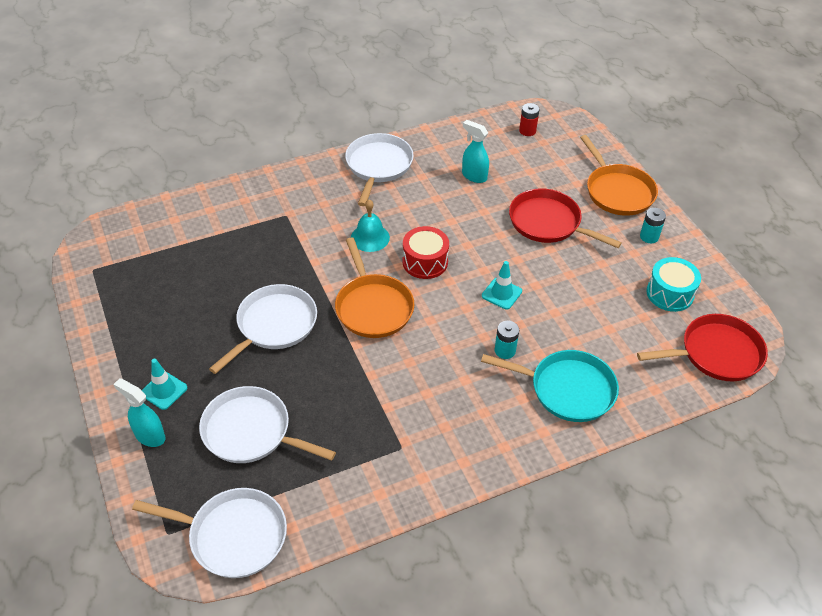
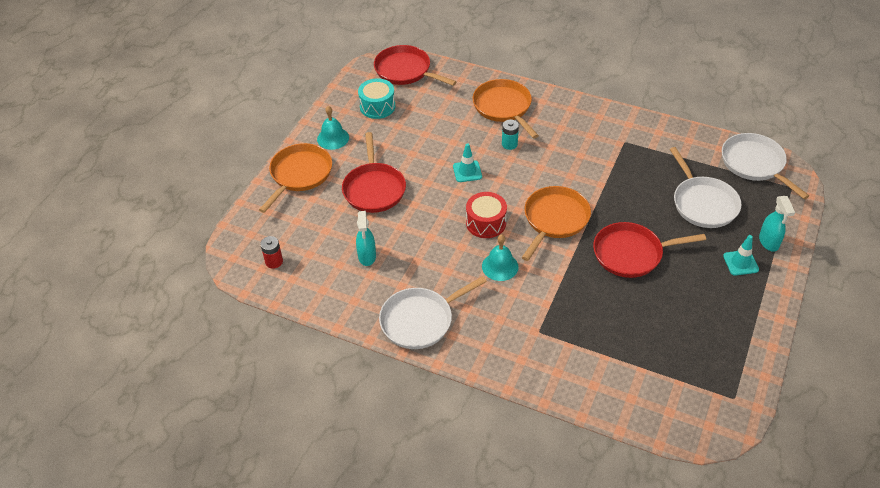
camera: 130 degrees left, 0 degrees up
white pan [209,284,317,374] -> red pan [593,222,706,278]
turquoise pan [481,350,619,422] -> orange pan [473,79,539,139]
turquoise battery [640,208,666,243] -> turquoise bell [317,106,349,150]

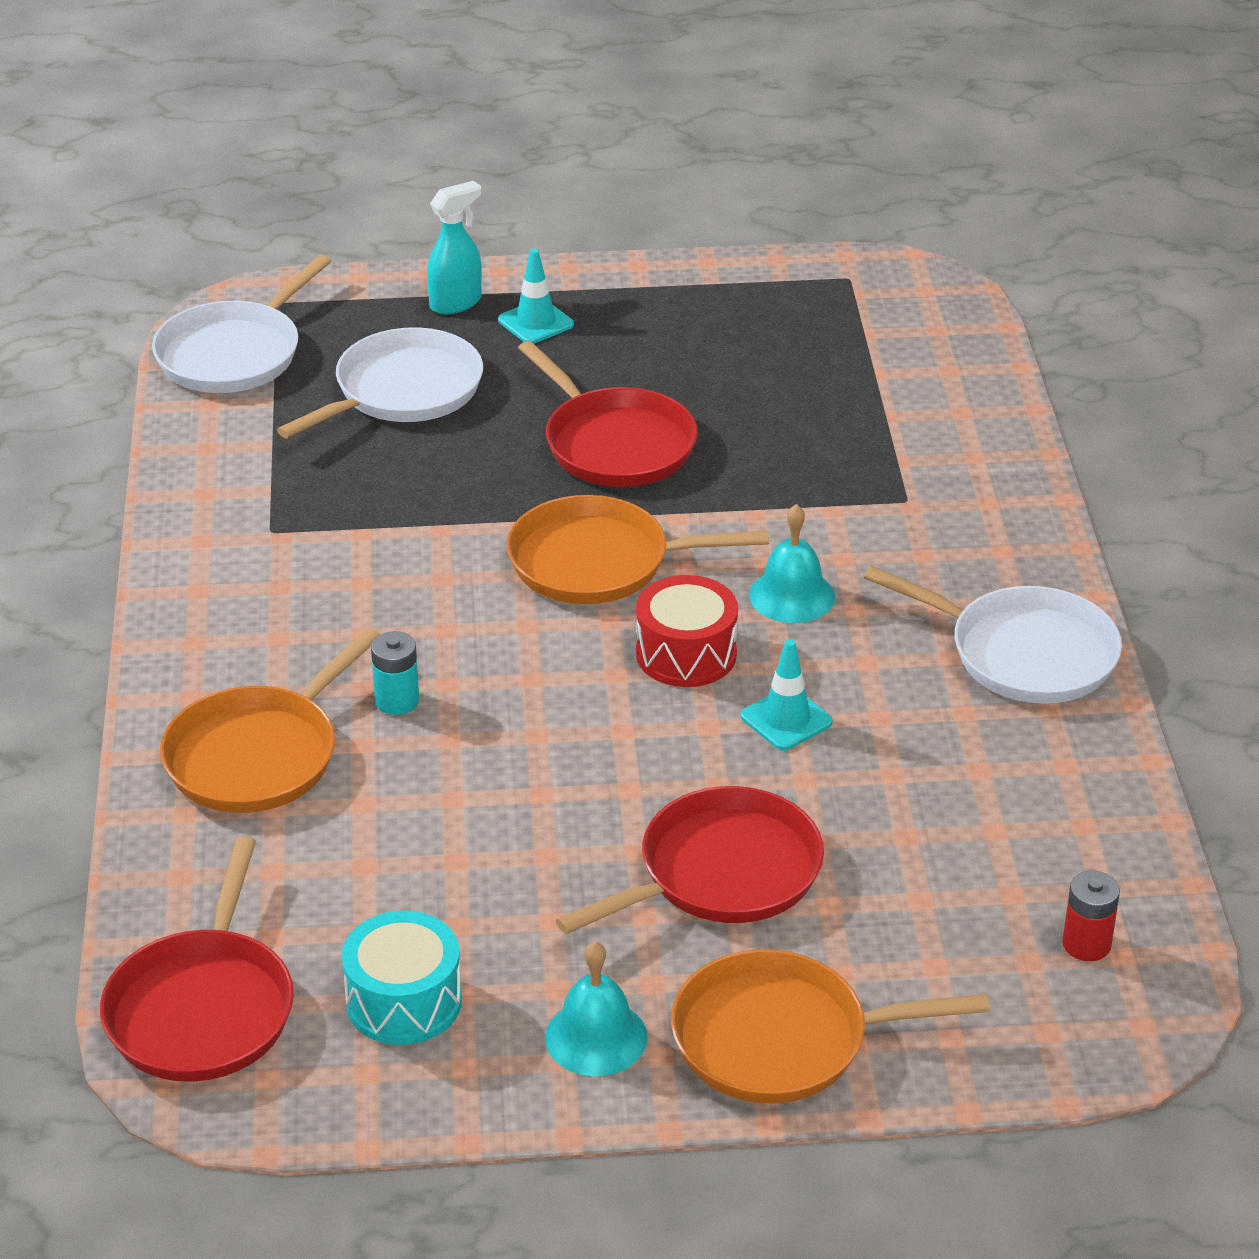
camera: 120 degrees left, 10 degrees down
turquoise spray bottle [356,211,376,266] -> none
turquoise traffic cone [453,143,482,182] -> turquoise traffic cone moved to [741,639,833,750]

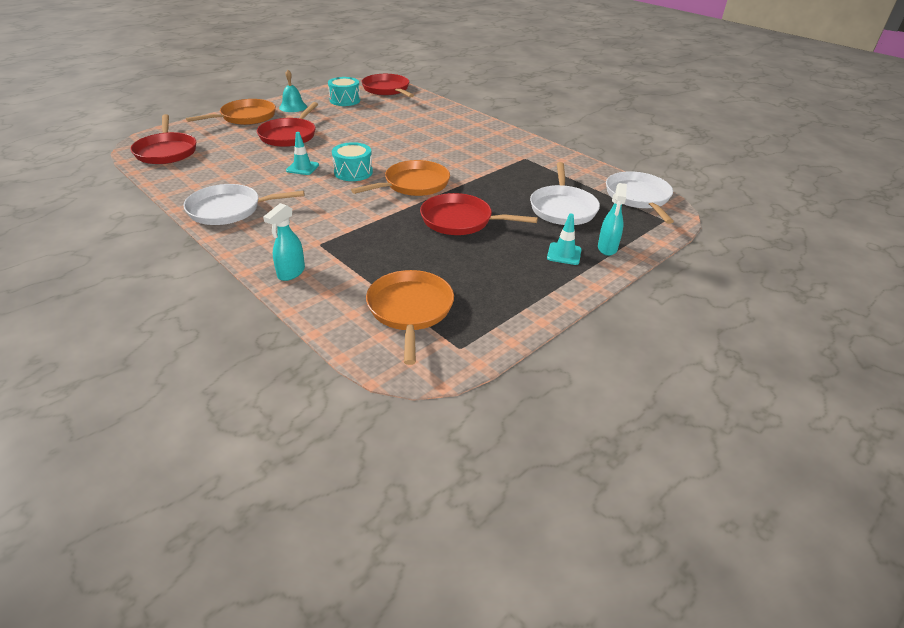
camera: 140 degrees right, 0 degrees up
orange pan [160,628,380,813] -> orange pan moved to [366,270,454,365]
turquoise battery [371,631,419,715] -> none
red drum [636,575,738,687] -> turquoise drum [332,142,373,181]
turquoise bell [749,504,835,623] -> none
red battery [1062,871,1120,961] -> red pan [131,114,196,164]
none -> turquoise spray bottle [263,203,305,281]

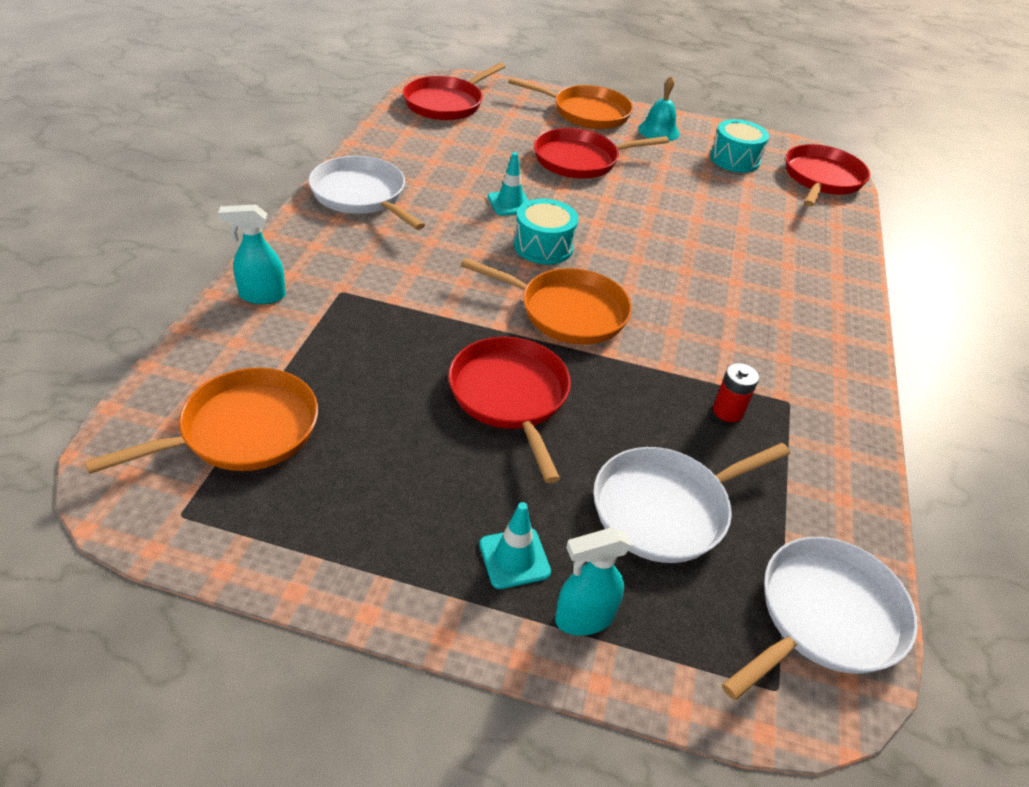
camera: 55 degrees right, 5 degrees up
none -> red battery [713,363,759,422]

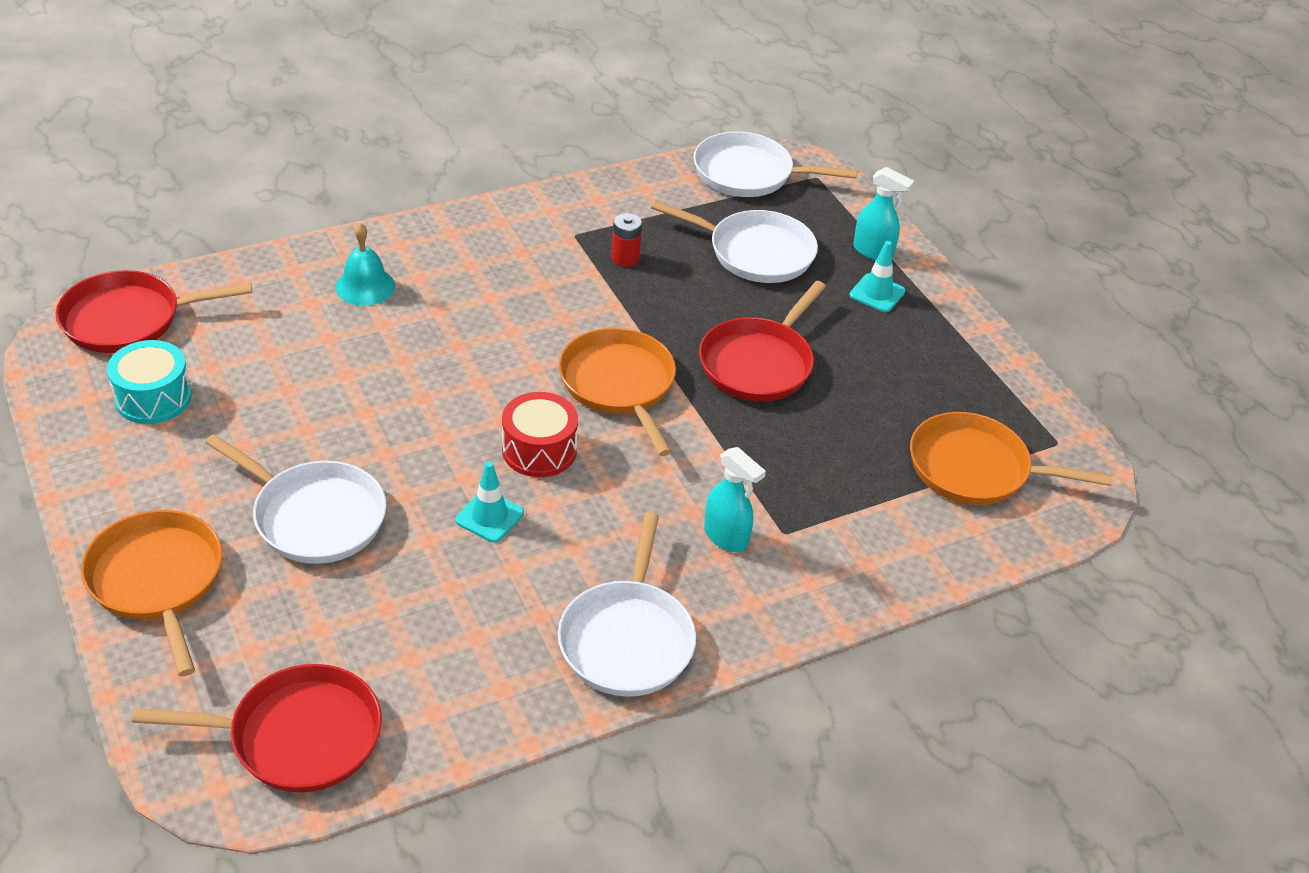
camera: 130 degrees left, 0 degrees up
turquoise spray bottle [218,204,286,304] -> turquoise spray bottle moved to [704,447,766,552]
turquoise drum [514,199,578,264] -> red drum [502,392,578,477]
red pan [534,128,669,179] -> white pan [205,434,386,564]
turquoise bell [638,76,680,141] -> turquoise bell moved to [335,223,395,306]

